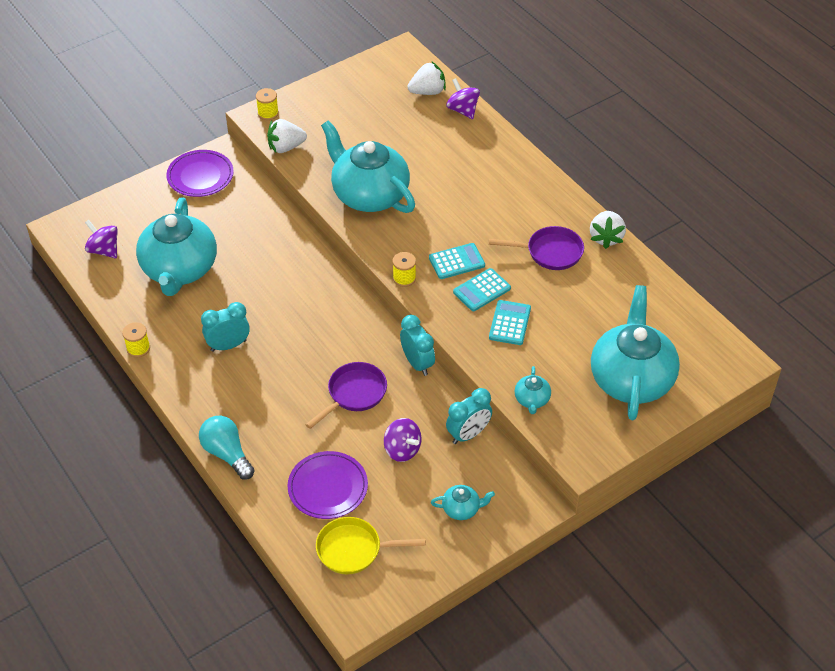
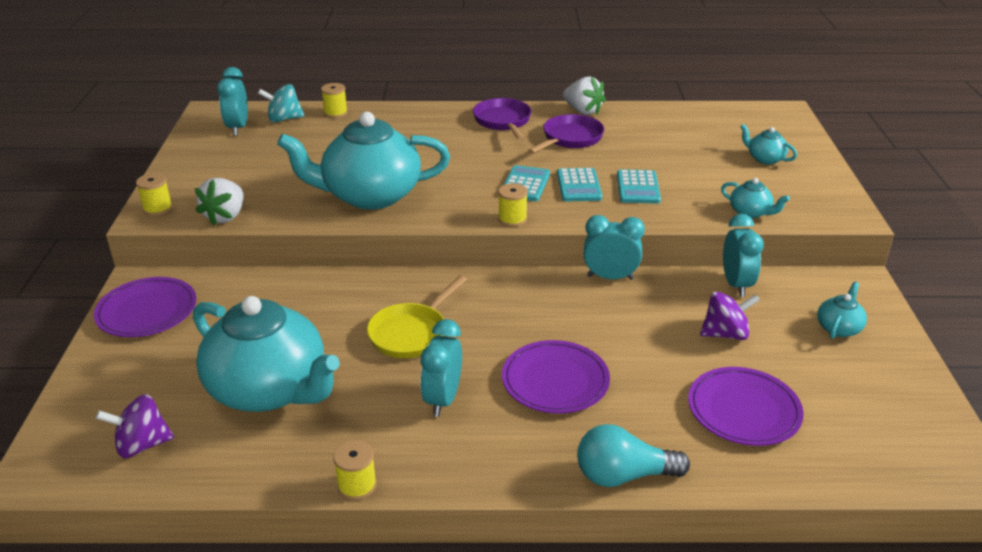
camera: 55 degrees left, 15 degrees down
purple pan [305,362,387,429] -> purple pan moved to [473,98,532,141]
yellow pan [316,517,426,574] -> yellow pan moved to [367,275,467,358]
white strawberry [408,61,446,95] -> turquoise spinning top [258,84,305,123]
purple spinning top [446,78,480,119] -> yellow spool [321,83,348,118]
turquoise calculator [489,300,531,345] -> turquoise calculator turned 135 degrees counterclockwise [617,169,661,203]
turquoise teapot [591,285,680,420] -> turquoise teapot [740,124,797,164], size x0.42
none -> turquoise clock [217,67,248,136]
none -> purple plate [502,340,610,414]

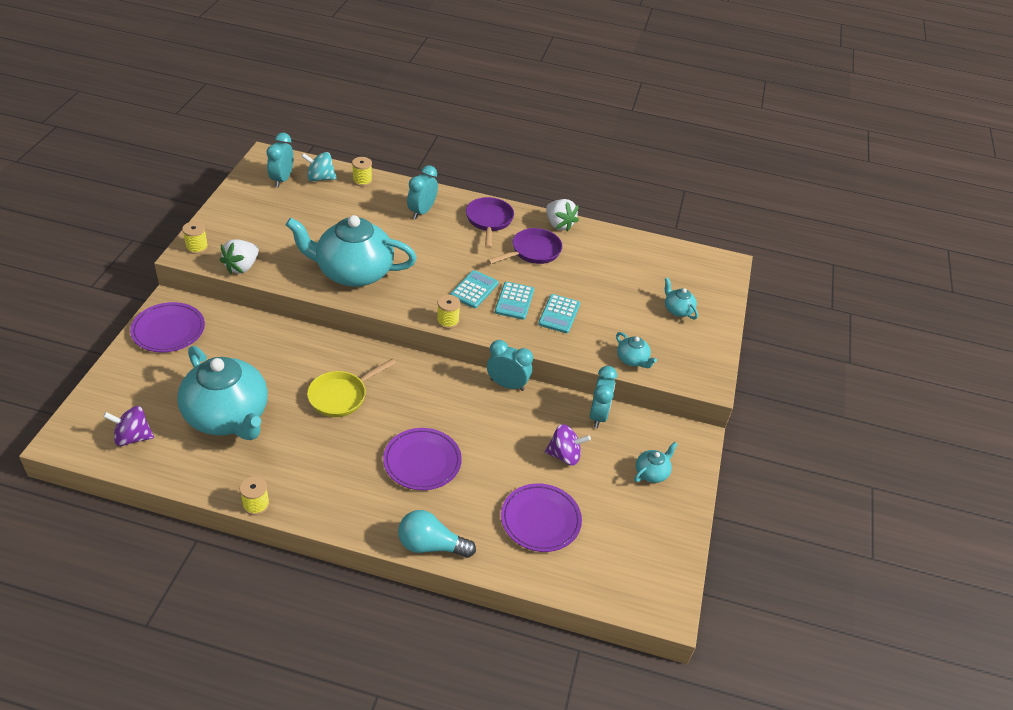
camera: 10 degrees right, 10 degrees up
turquoise clock [420,319,462,417] -> turquoise clock moved to [407,165,438,219]

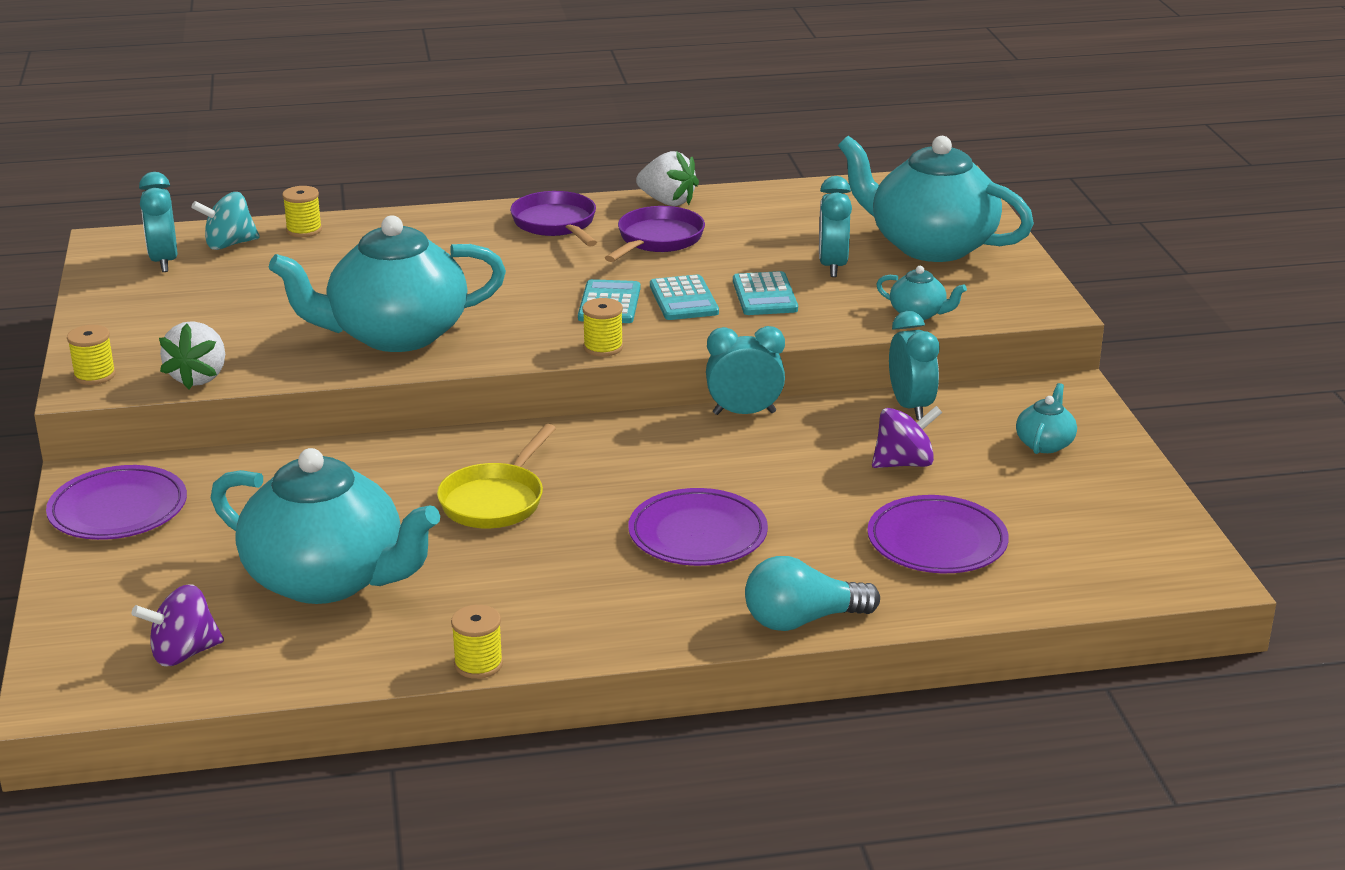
camera: 20 degrees left, 15 degrees down
turquoise clock [407,165,438,219] -> turquoise clock moved to [819,176,852,277]
turquoise teapot [665,278,698,319] -> turquoise teapot [838,136,1034,262], size x2.40

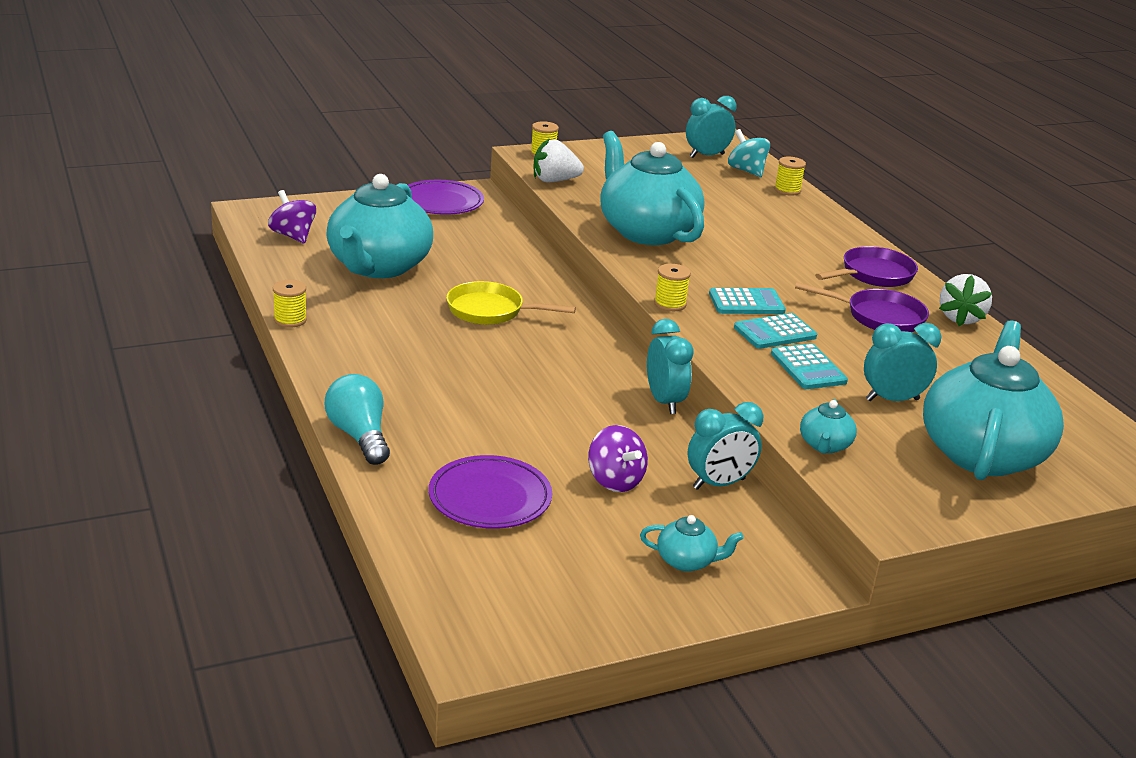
camera: 75 degrees right, 0 degrees up
purple plate [628,488,768,566] -> none
turquoise calculator [733,271,798,315] -> turquoise calculator turned 90 degrees counterclockwise [771,343,848,389]

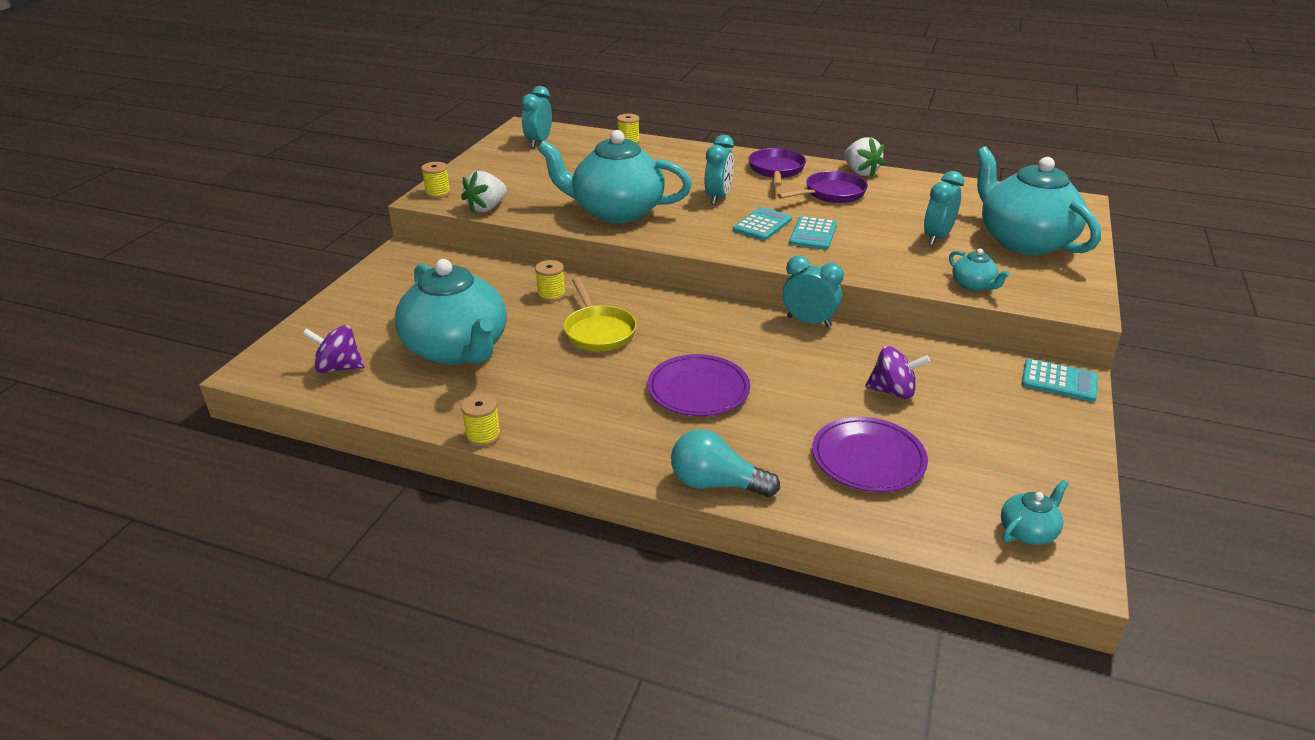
camera: 45 degrees left, 5 degrees up
purple plate [408,180,484,215] -> purple plate moved to [647,354,750,416]
yellow pan [446,281,576,325] -> yellow pan turned 75 degrees counterclockwise [564,277,637,351]
turquoise teapot [640,515,744,572] -> turquoise teapot moved to [1001,480,1069,545]
yellow spool [654,264,691,311] -> yellow spool moved to [535,260,565,302]
turquoise clock [688,402,763,490] -> turquoise clock moved to [705,135,734,205]
turquoise spinning top [728,129,770,177] -> none
turquoise calculator [771,343,848,389] -> turquoise calculator moved to [1022,359,1098,402]

